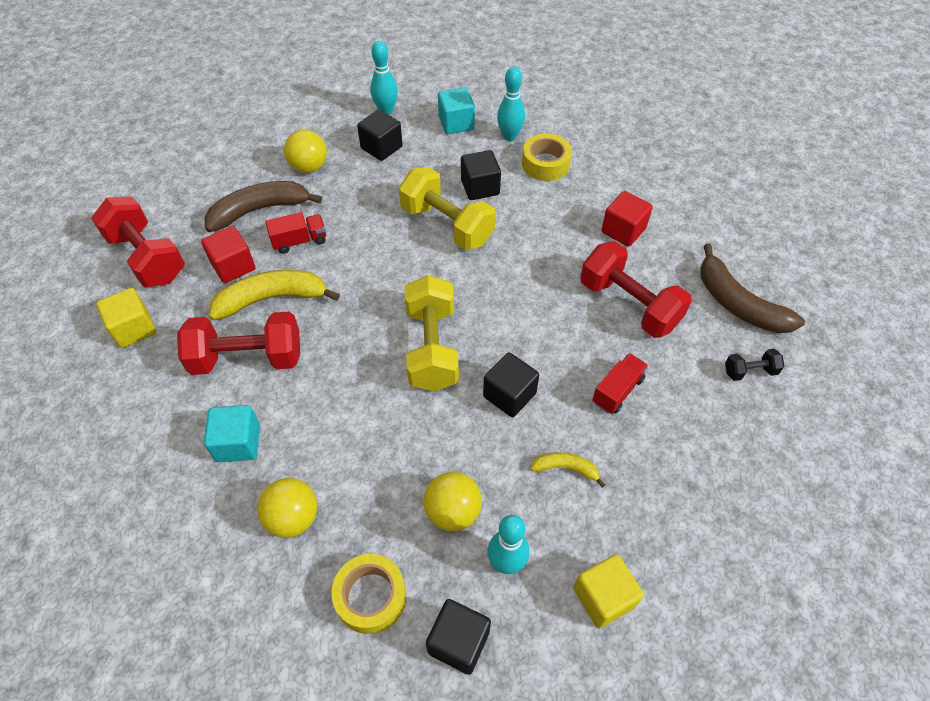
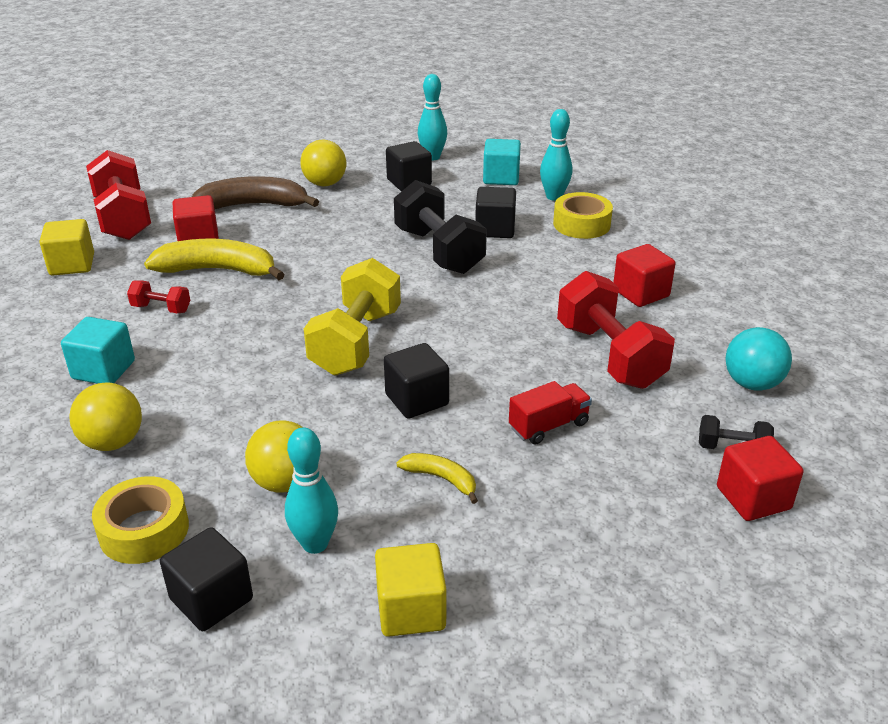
camera: 20 degrees right, 20 degrees down
red dumbbell [177,312,300,375] -> red dumbbell [127,280,190,313], size x0.47
red truck [265,212,326,254] -> none
yellow dumbbell [399,167,496,250] -> black dumbbell [394,180,487,274]
brown banana [701,244,805,333] -> turquoise ball [725,327,792,391]
none -> red cube [717,436,804,521]

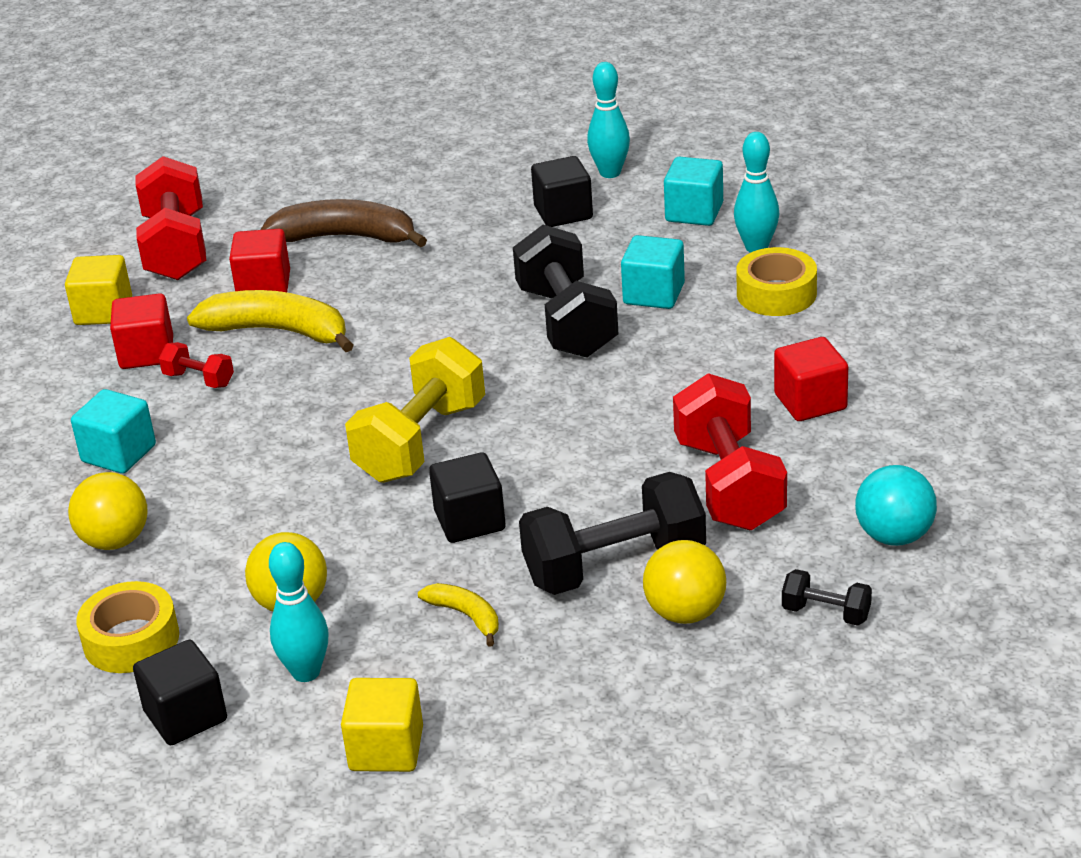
camera: 15 degrees right, 0 degrees up
yellow ball [300,140,346,186] -> yellow ball moved to [643,540,726,624]
black cube [475,187,516,238] -> turquoise cube [621,235,685,309]
red truck [509,381,592,445] -> black dumbbell [519,472,706,595]
red cube [717,436,804,521] -> red cube moved to [110,293,173,369]

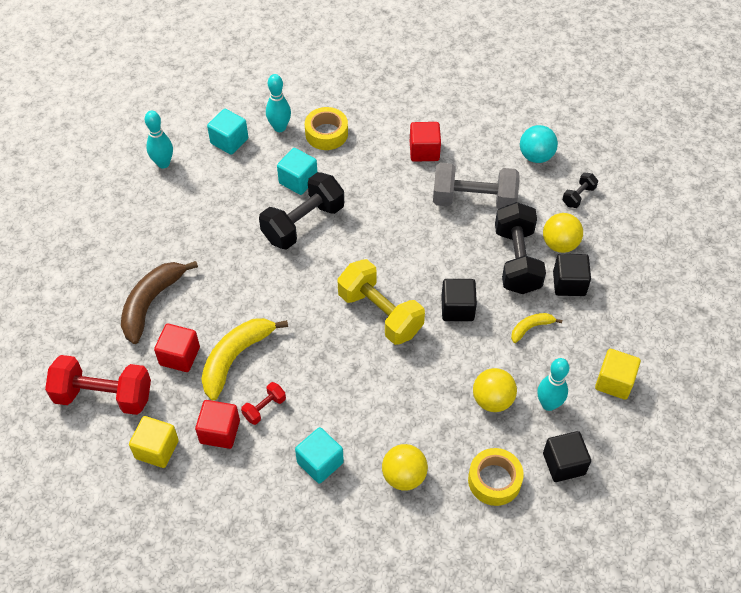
camera: 75 degrees left, 20 degrees up
black dumbbell [513,225,618,358] -> black dumbbell turned 45 degrees counterclockwise [259,172,344,249]
black cube [531,156,593,227] -> black cube moved to [553,254,591,296]
red dumbbell [673,373,787,530] -> grey dumbbell [433,163,520,209]

